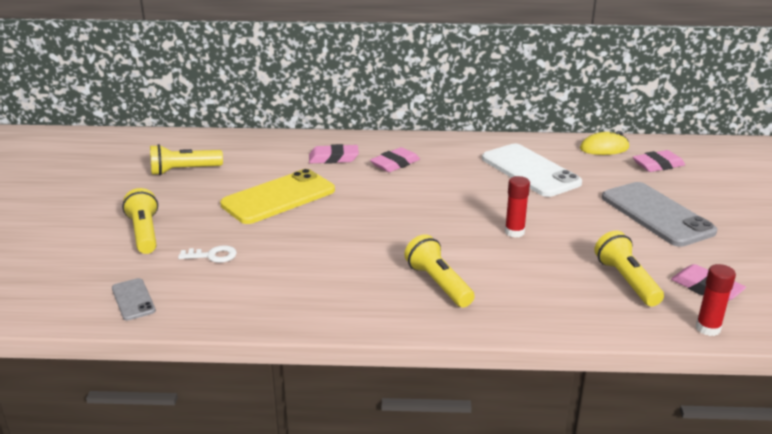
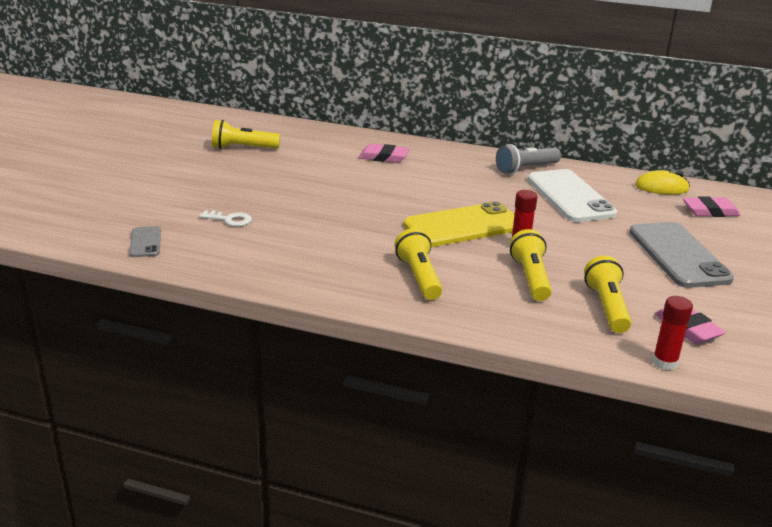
camera: 15 degrees right, 0 degrees up
yellow flashlight [122,188,158,254] -> yellow flashlight moved to [510,229,552,301]
yellow phone [220,169,335,224] -> yellow phone moved to [404,201,515,247]
pink eraser [370,147,420,172] -> none
none -> grey flashlight [496,144,561,174]

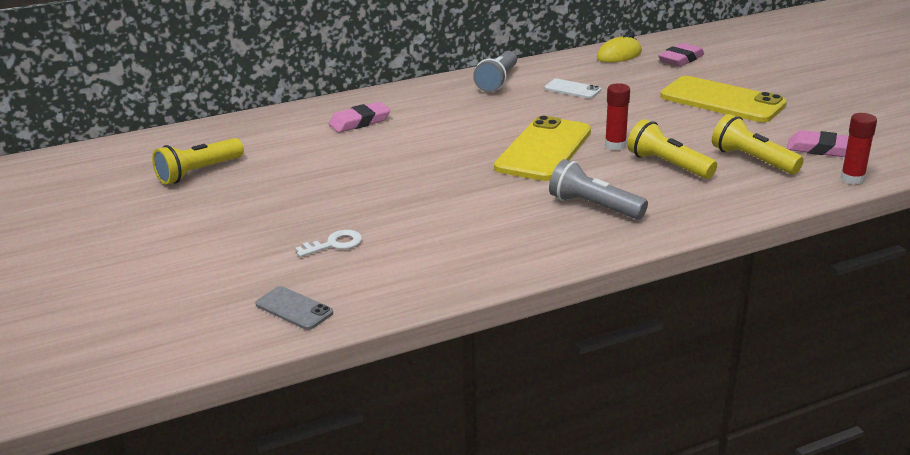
camera: 40 degrees left, 0 degrees up
yellow flashlight [395,228,442,300] -> grey flashlight [549,159,648,220]
white phone [527,169,617,222] -> white phone [544,79,601,99], size x0.48
grey phone [629,222,734,288] -> yellow phone [660,76,787,122]

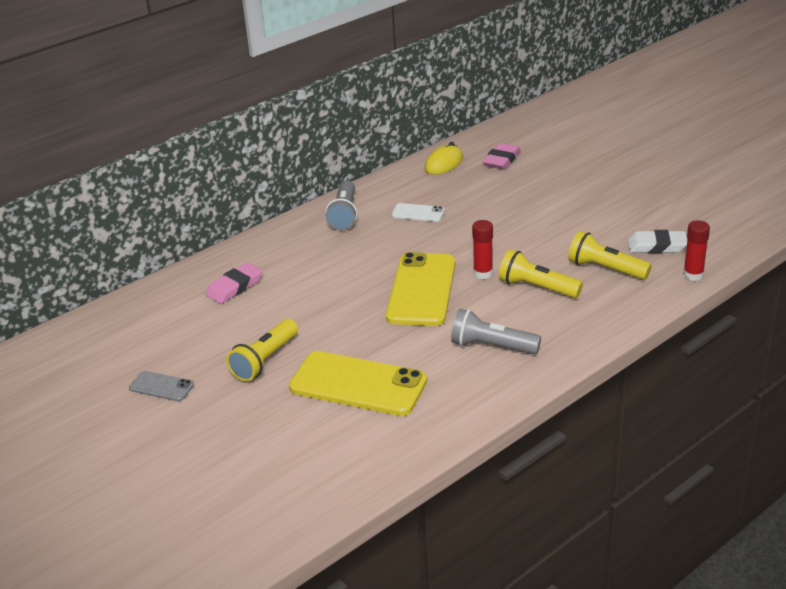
camera: 15 degrees left, 5 degrees up
yellow flashlight [152,138,244,185] -> yellow flashlight moved to [226,319,298,382]
grey phone [255,286,333,330] -> grey phone moved to [129,371,194,401]
white key [295,230,362,257] -> none
yellow phone [660,76,787,122] -> yellow phone moved to [289,351,427,416]
pink eraser [787,130,849,157] -> white eraser [628,230,687,253]

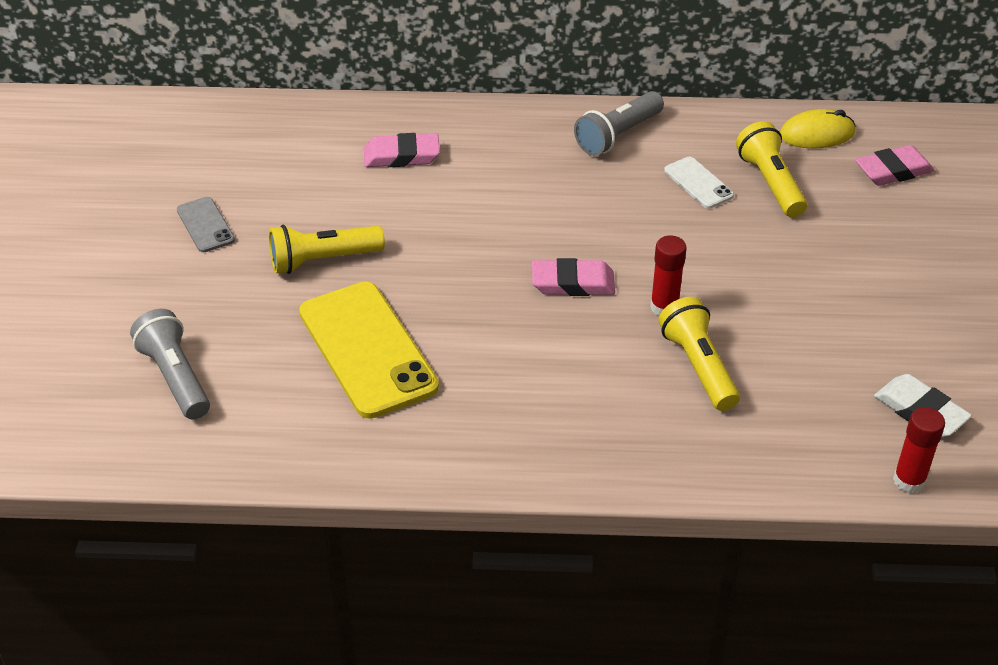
camera: 40 degrees right, 10 degrees up
yellow phone [386,252,456,326] -> pink eraser [532,258,615,296]
grey flashlight [451,309,541,354] -> grey flashlight moved to [130,309,210,419]
yellow flashlight [568,231,652,280] -> yellow flashlight moved to [736,121,807,217]

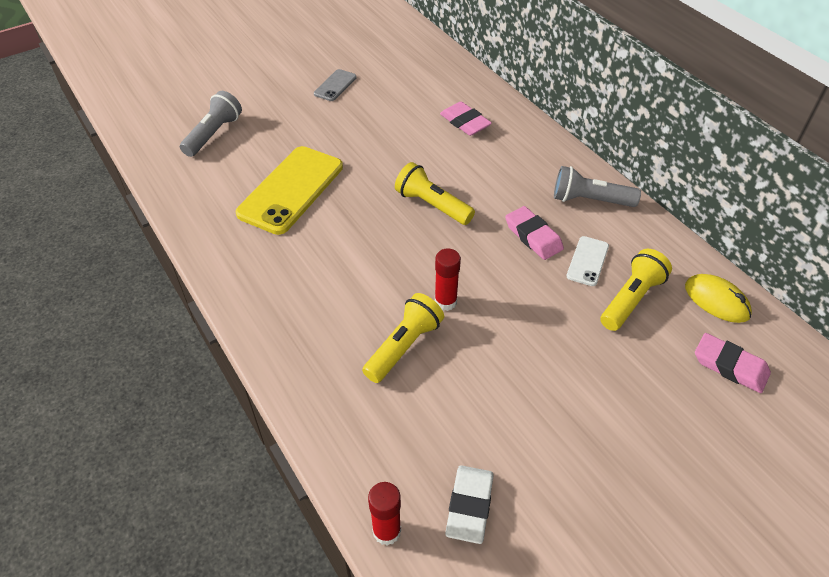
camera: 55 degrees right, 5 degrees up
yellow flashlight [269,225,385,274] -> yellow flashlight moved to [395,162,475,225]
pink eraser [532,258,615,296] -> pink eraser moved to [505,206,564,260]

